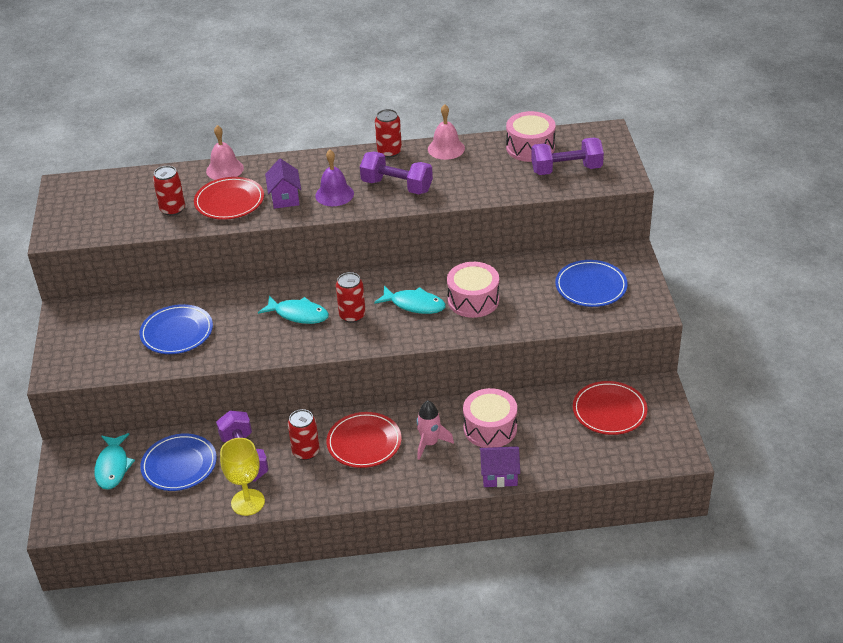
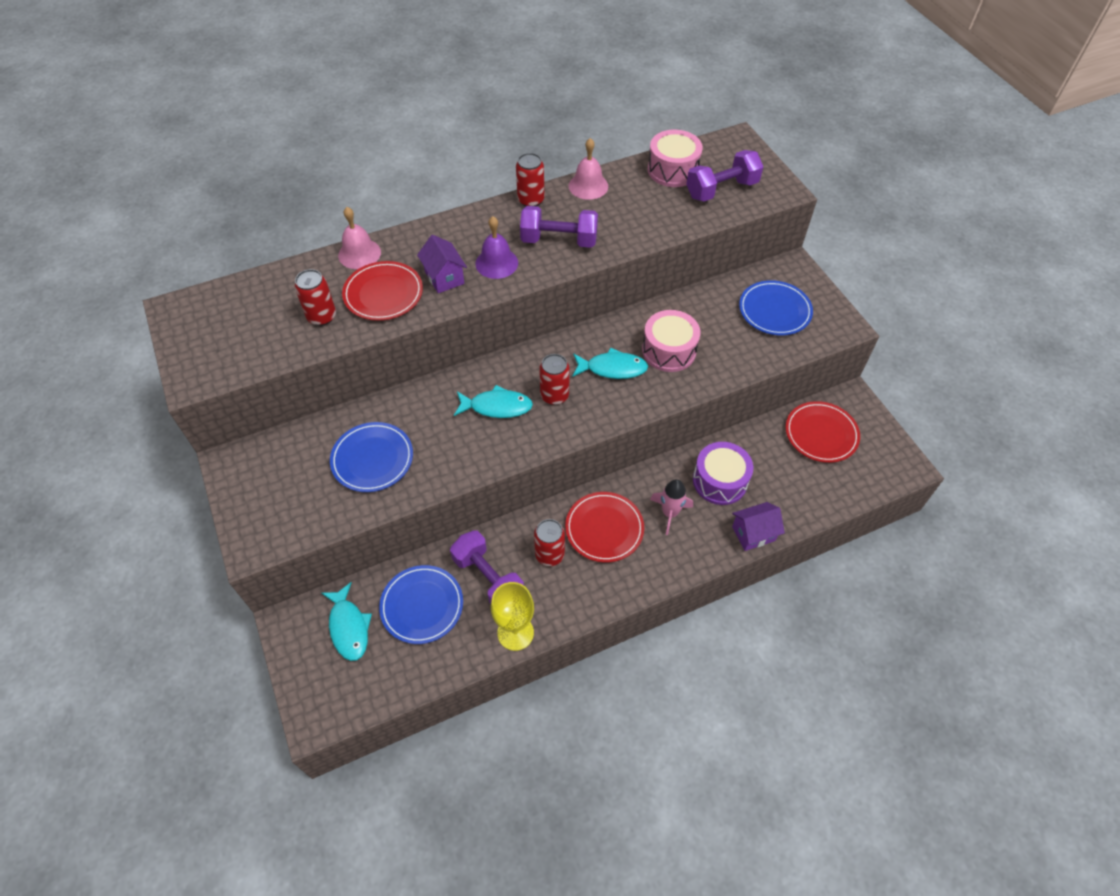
camera: 20 degrees left, 15 degrees up
pink drum [463,388,517,448] -> purple drum [693,442,753,505]

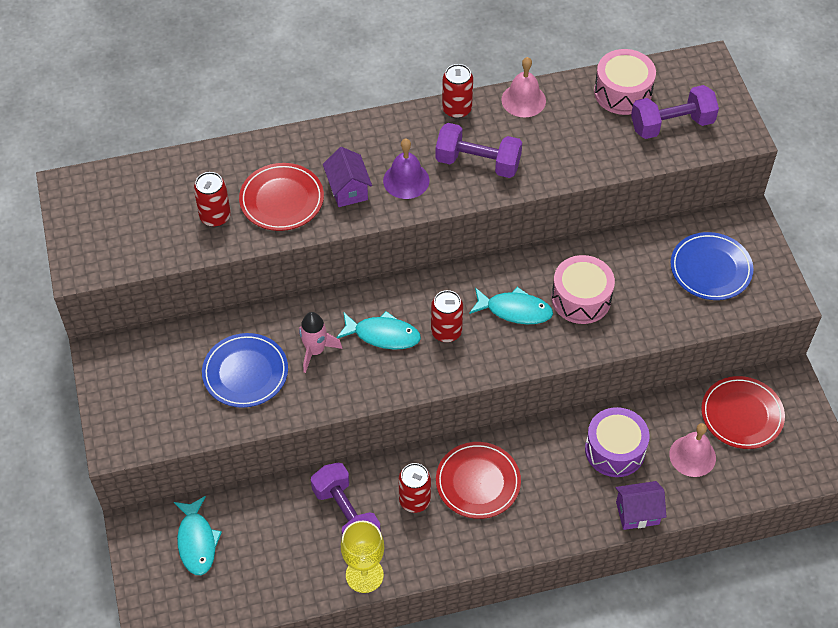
camera: 10 degrees right, 0 degrees up
pink bell [338,207,381,269] -> pink bell moved to [669,423,716,477]
blue plate [379,565,463,644] -> none
pink rocket [650,479,693,535] -> pink rocket moved to [299,312,342,373]

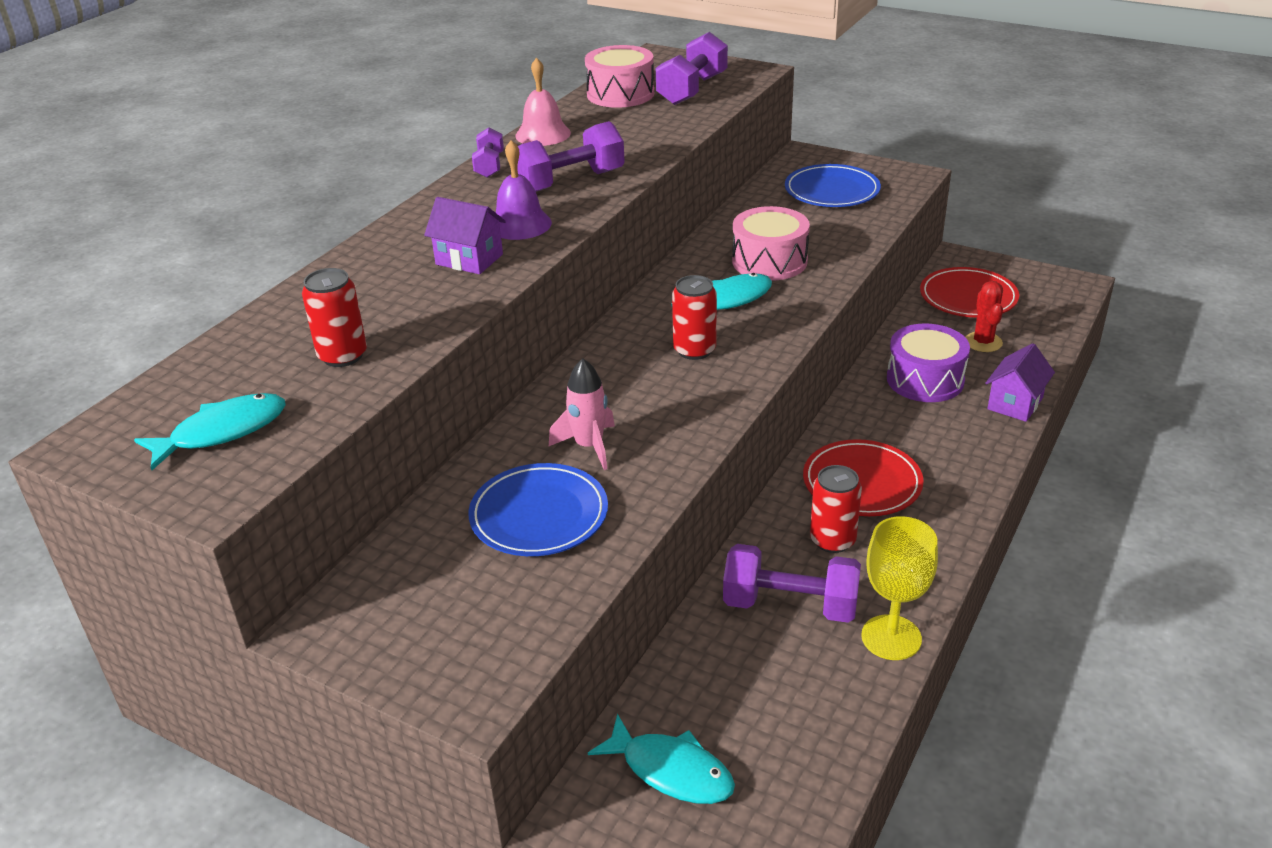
camera: 45 degrees left, 20 degrees down
red plate [239,163,324,231] -> none
turquoise fish [336,311,421,350] -> turquoise fish moved to [134,393,286,470]
red can [442,64,473,118] -> purple dumbbell [472,128,504,178]
pink bell [669,423,716,477] -> red cactus [965,281,1003,352]

